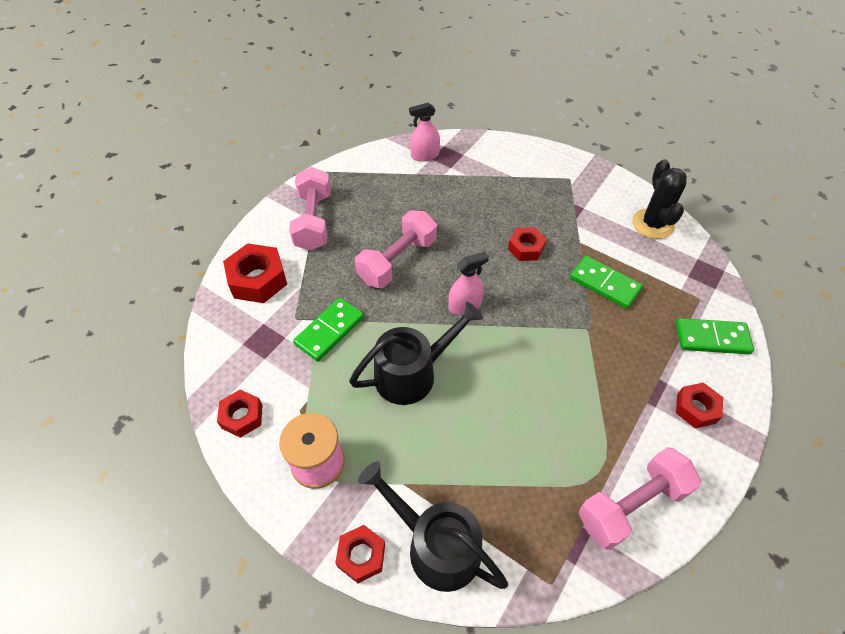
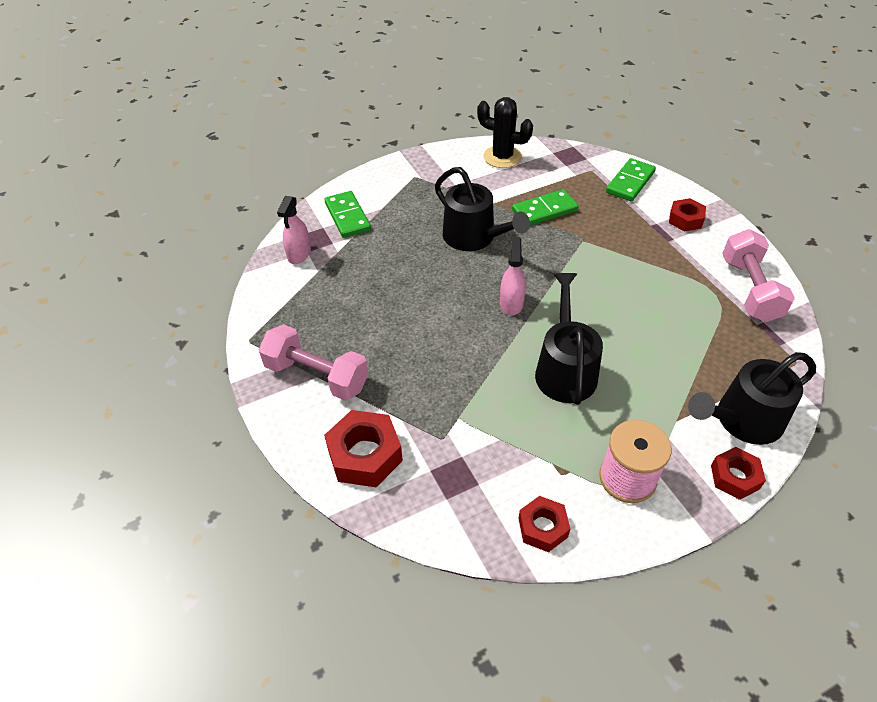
camera: 60 degrees left, 5 degrees down
green domino [293,298,364,362] -> green domino moved to [325,191,371,238]
pink dumbbell [355,210,437,288] -> none
red nut [508,227,546,261] -> black watering can [435,167,530,251]

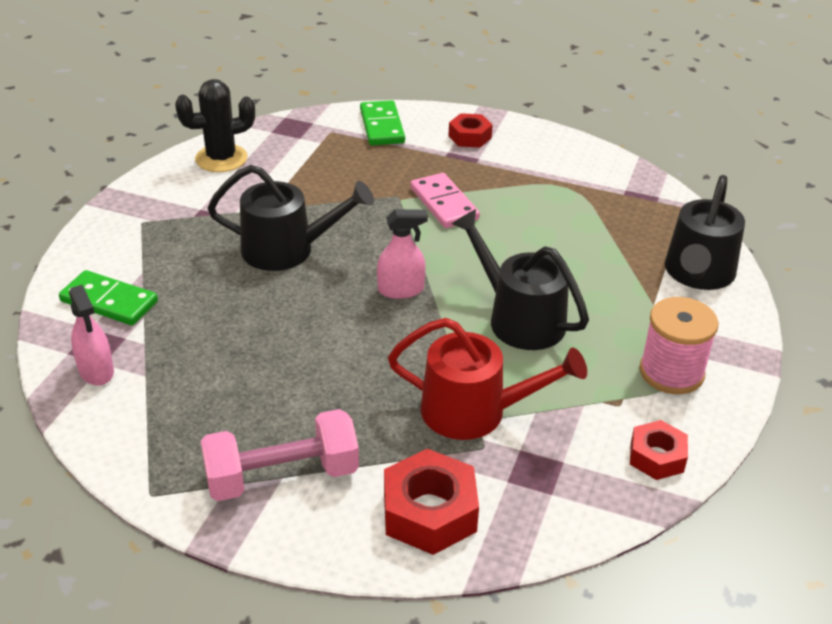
camera: 45 degrees left, 10 degrees down
pink spray bottle [500,237,526,315] -> pink spray bottle turned 120 degrees clockwise [377,209,428,299]
green domino [512,189,579,225] -> none
red nut [711,447,766,500] -> none
pink dumbbell [722,229,795,322] -> none
none -> red watering can [388,318,587,440]
none -> pink domino [411,173,480,228]

